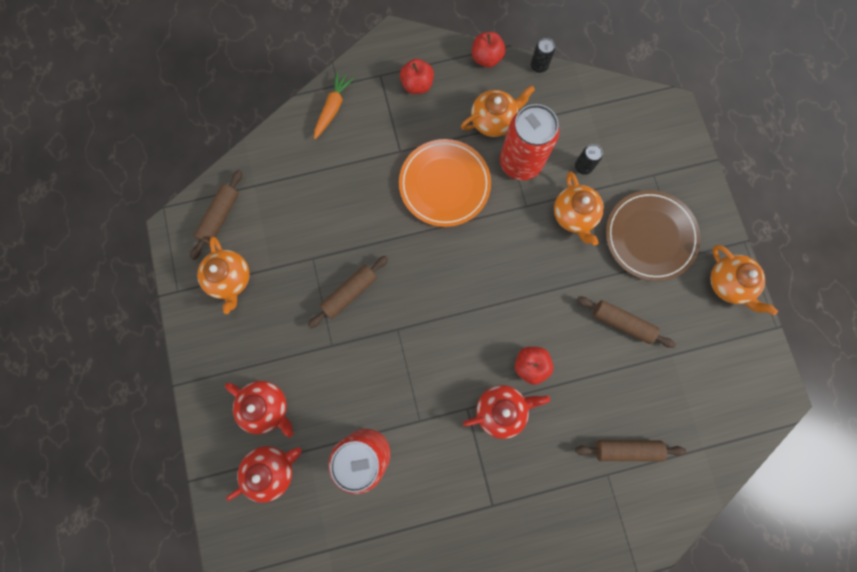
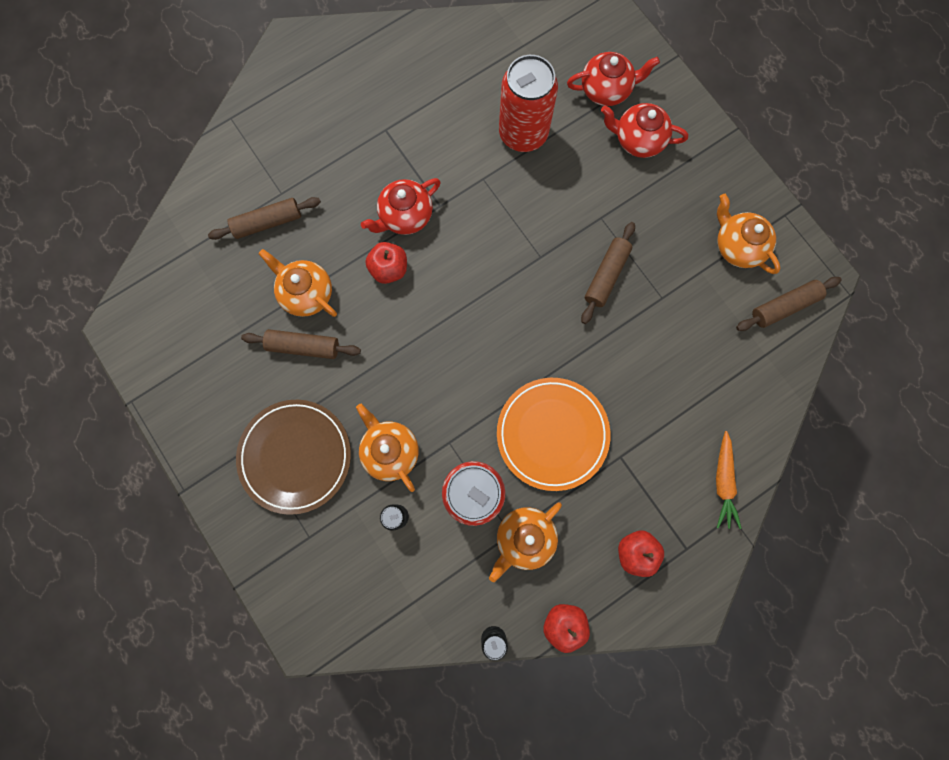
camera: 160 degrees right, 0 degrees up
brown rolling pin [190,170,242,260] -> brown rolling pin turned 60 degrees clockwise [736,277,842,331]
red teapot [226,446,302,503] -> red teapot turned 135 degrees counterclockwise [567,52,660,106]
orange teapot [710,245,778,315] -> orange teapot moved to [258,249,337,317]

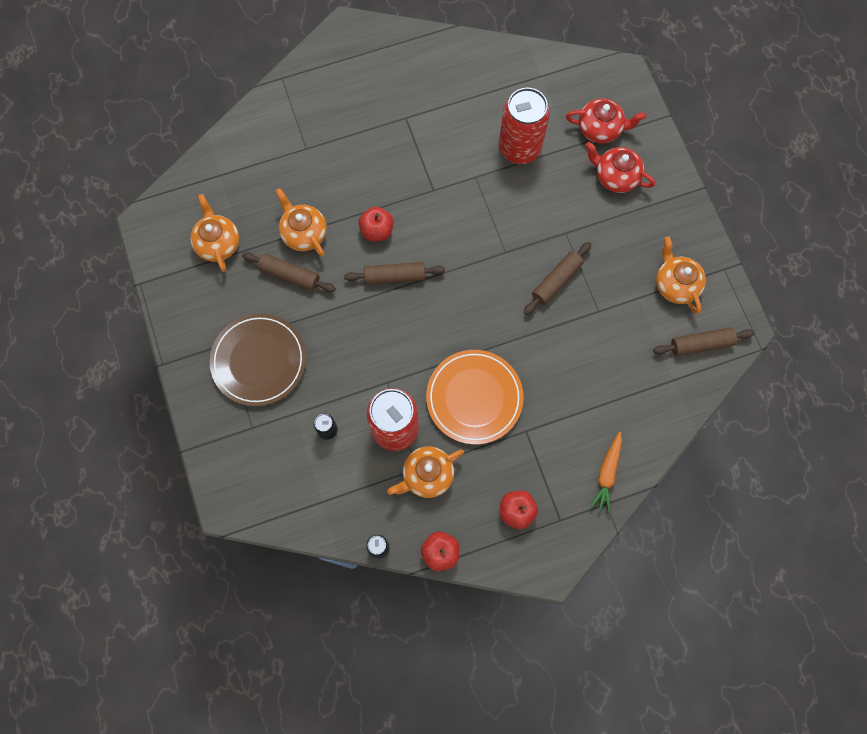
camera: 15 degrees right, 5 degrees down
brown rolling pin [208,197,321,240] -> brown rolling pin moved to [344,262,445,285]
orange teapot [356,404,419,492] -> orange teapot moved to [190,194,239,272]
red teapot [361,178,441,235] -> none

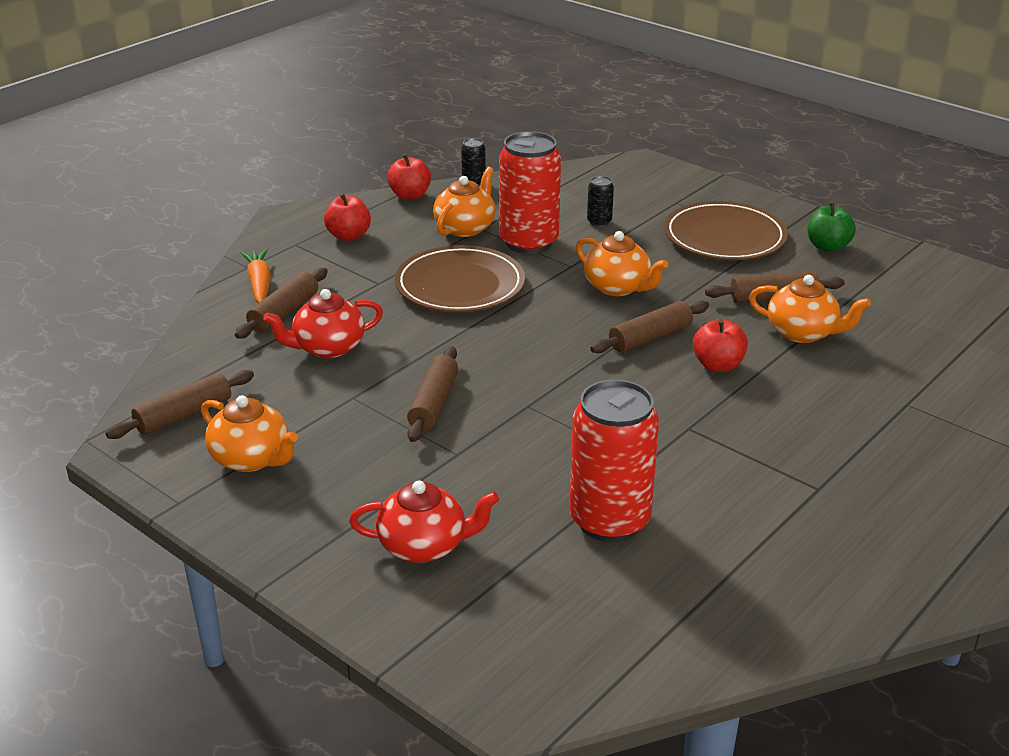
camera: 150 degrees right, 40 degrees down
orange teapot [190,194,239,272] -> orange teapot moved to [576,231,668,296]
orange plate [426,350,524,444] -> brown plate [395,245,525,312]
red teapot [566,99,646,143] -> red teapot moved to [263,289,383,358]
none -> brown rolling pin [235,268,328,339]
none -> green apple [807,202,856,252]

